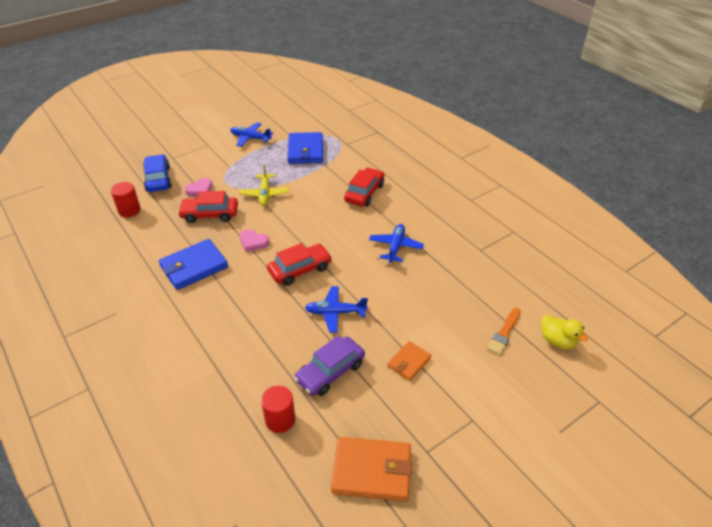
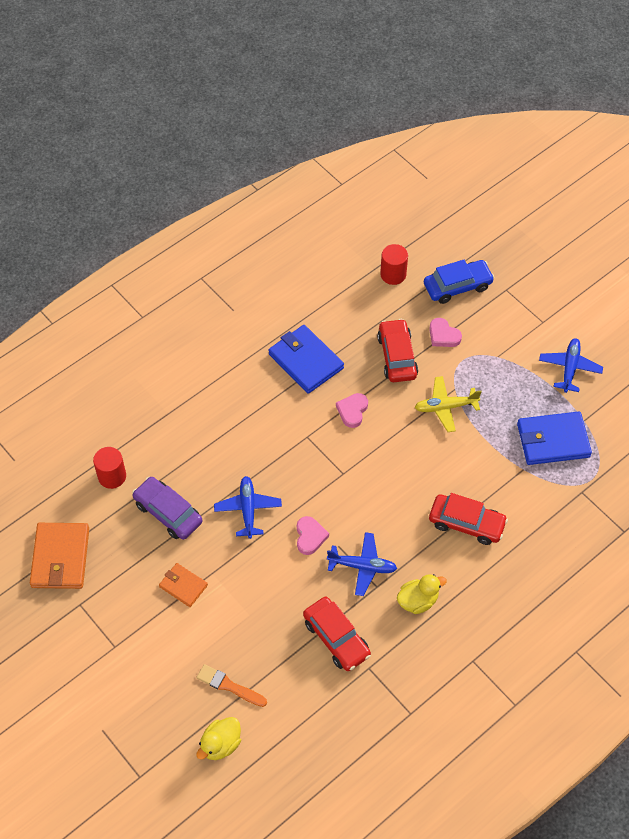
camera: 85 degrees right, 15 degrees up
red car [267,243,332,286] -> red car moved to [303,597,371,671]
none -> pink heart [297,516,329,555]
none -> yellow duck [397,574,447,614]

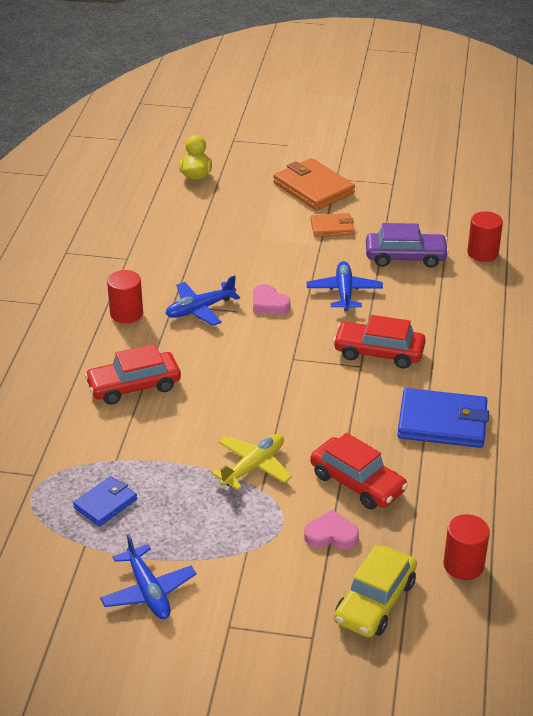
camera: 140 degrees right, 20 degrees down
orange wallet [30,523,89,589] -> orange wallet moved to [273,158,355,211]
orange brush [196,664,267,707] -> none
blue plane [214,476,282,539] -> blue plane turned 135 degrees counterclockwise [307,261,383,311]
red car [303,597,371,671] -> red car moved to [333,315,426,369]
pink heart [336,393,368,428] -> none
yellow duck [397,574,447,614] -> red cylinder [107,270,143,324]
blue car [424,260,495,304] -> yellow car [334,545,417,637]
blue wallet [517,411,592,465] -> blue wallet [73,476,137,526], size x0.57

